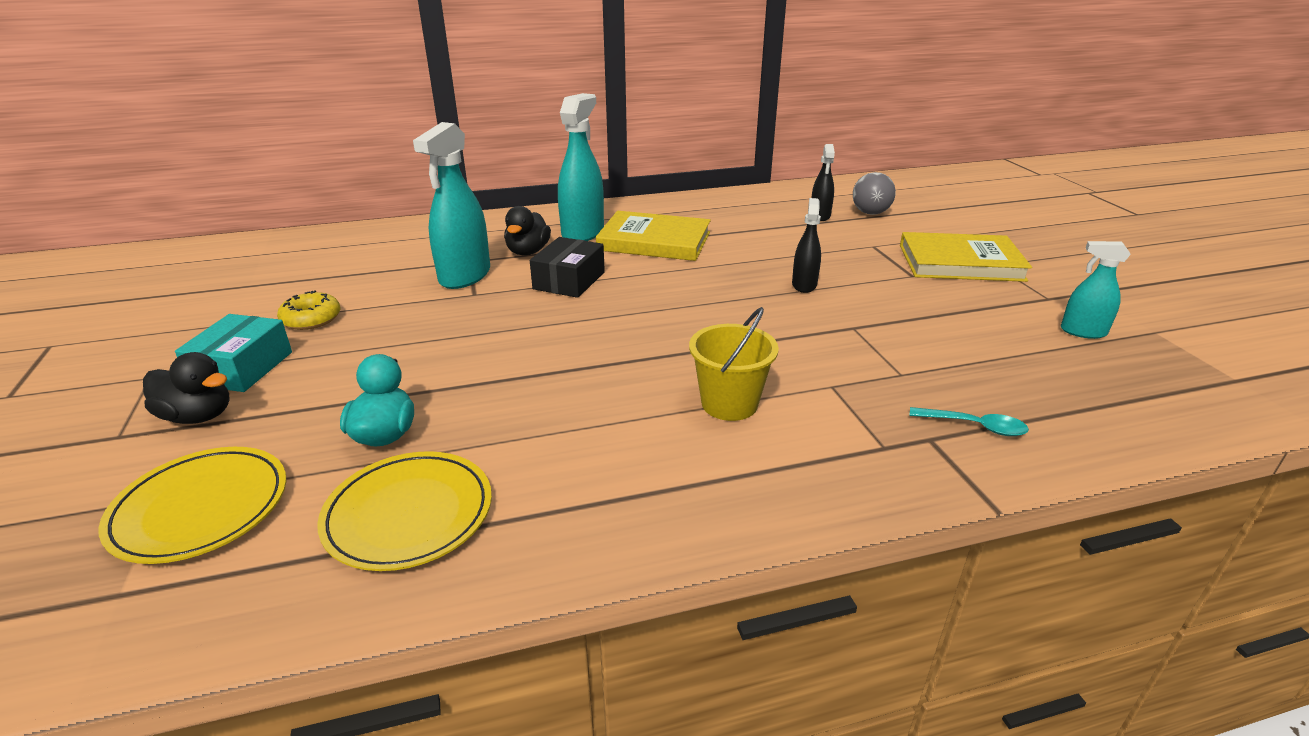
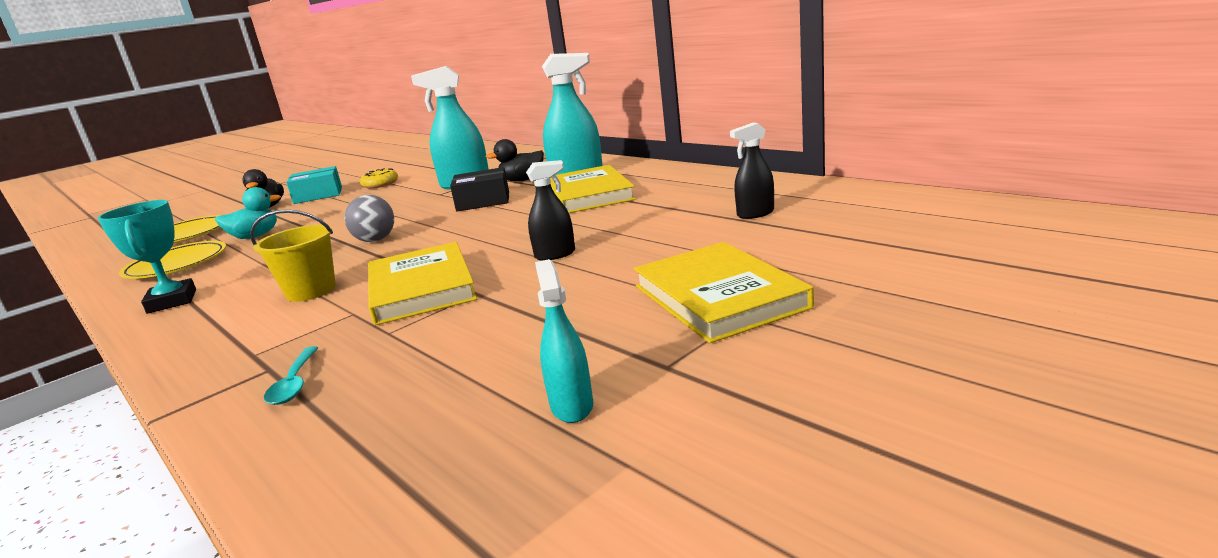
camera: 65 degrees right, 10 degrees down
grey ball [853,172,896,215] -> grey ball moved to [344,195,394,242]
none -> turquoise trophy [98,200,196,314]
none -> yellow book [368,242,477,325]

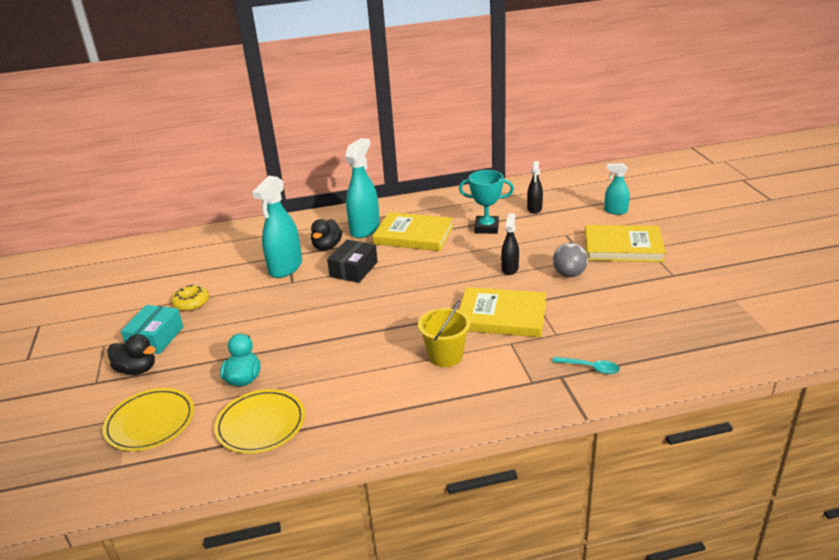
camera: 60 degrees left, 10 degrees up
turquoise trophy [98,200,196,314] -> turquoise trophy moved to [459,170,514,234]
grey ball [344,195,394,242] -> grey ball moved to [553,243,588,277]
turquoise spray bottle [535,259,593,423] -> turquoise spray bottle moved to [604,163,630,215]

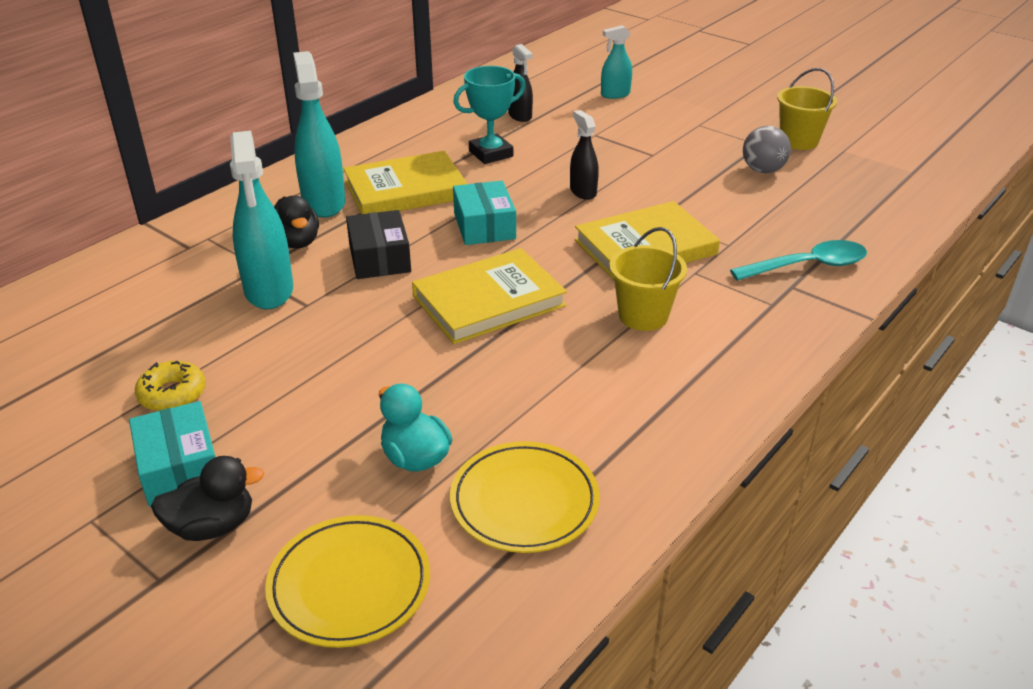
camera: 40 degrees left, 5 degrees up
turquoise spoon [552,357,620,374] -> turquoise spoon [730,240,867,281], size x1.64
grey ball [553,243,588,277] -> grey ball moved to [743,126,791,173]
yellow book [585,225,666,262] -> yellow book moved to [412,248,567,344]
none -> turquoise box [453,181,516,245]
none -> yellow bucket [777,68,837,150]

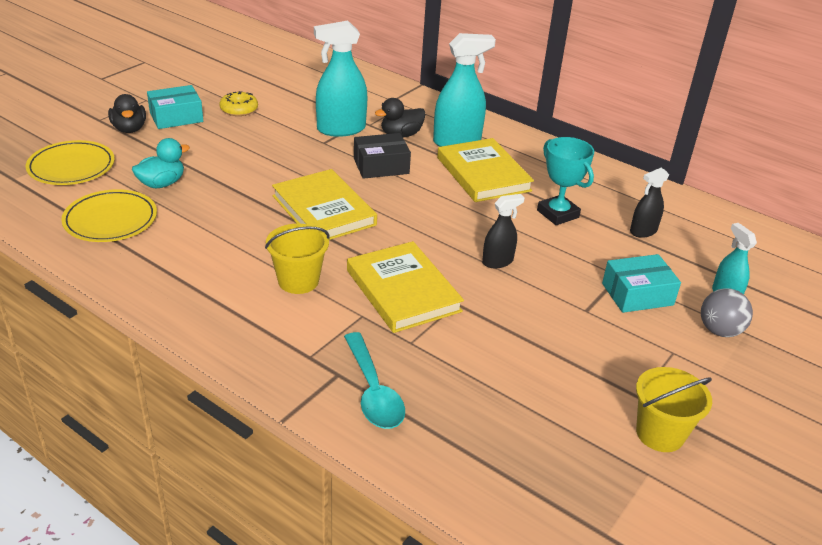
camera: 85 degrees right, 0 degrees up
turquoise box [453,181,516,245] -> turquoise box moved to [602,254,681,313]
grey ball [743,126,791,173] -> grey ball moved to [701,288,753,337]

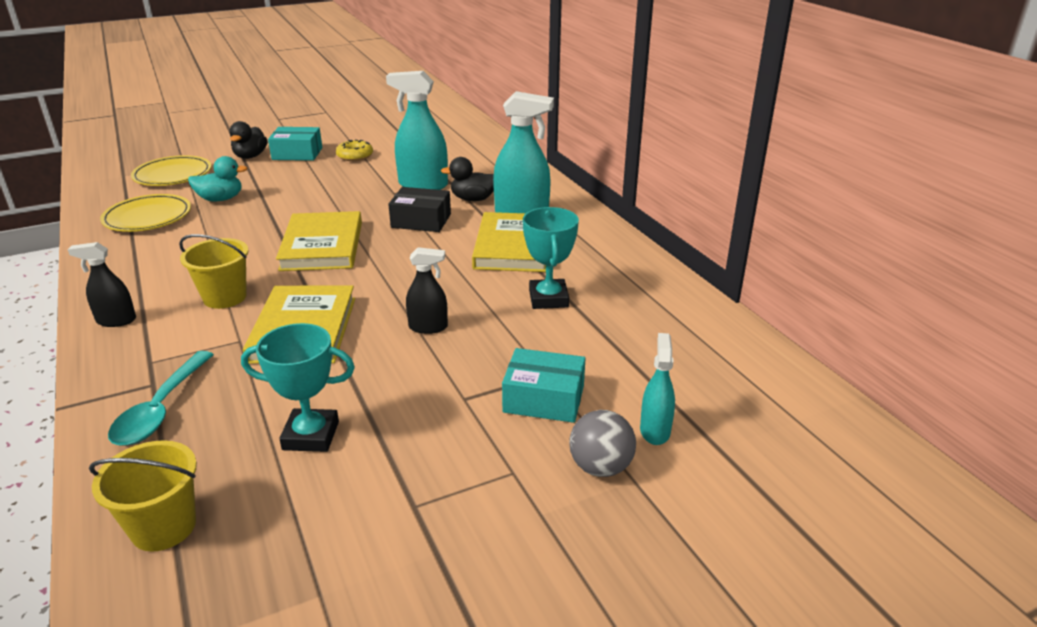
camera: 30 degrees right, 5 degrees down
black spray bottle [630,168,669,238] -> black spray bottle moved to [68,242,136,327]
yellow bucket [636,367,712,452] -> yellow bucket moved to [89,440,197,552]
none -> turquoise trophy [241,323,355,452]

